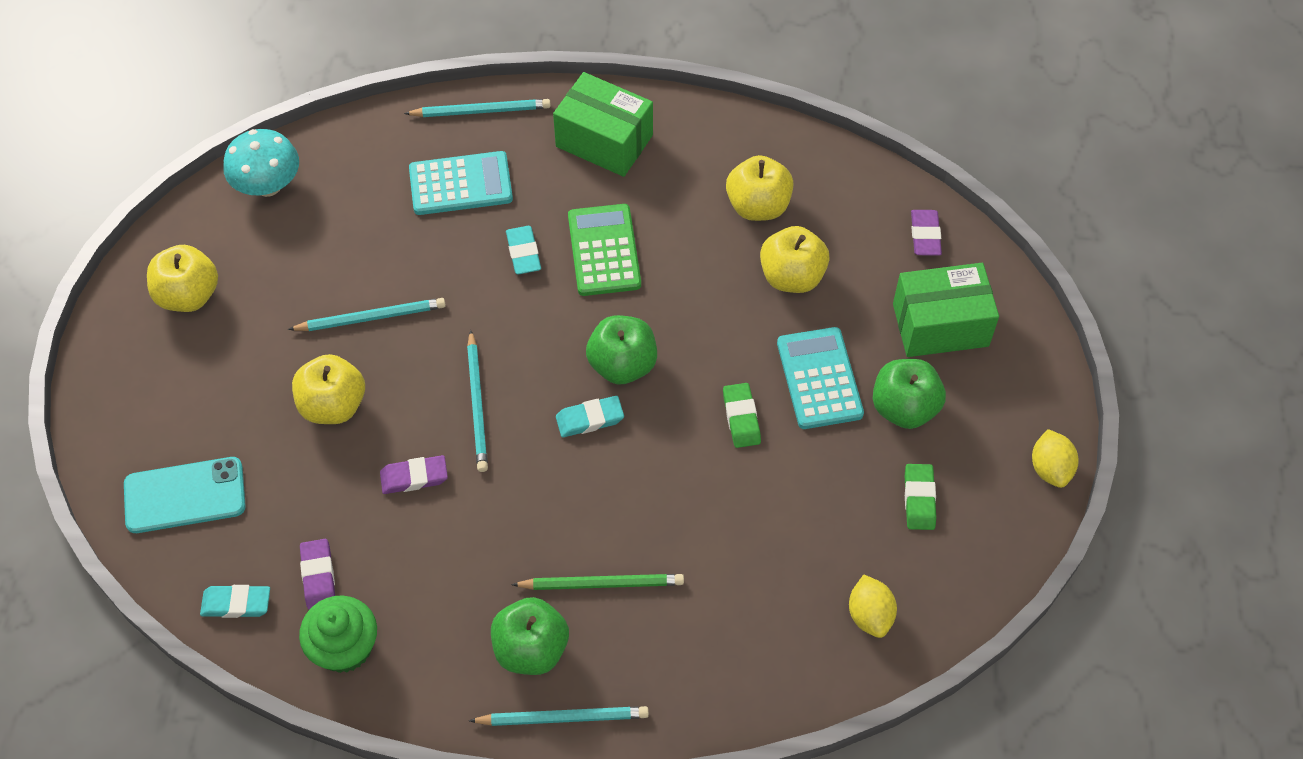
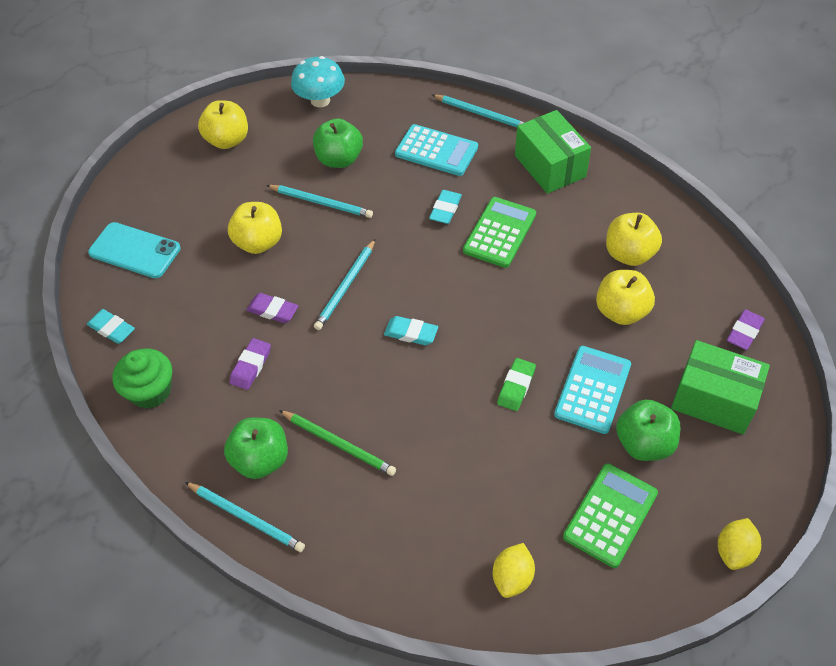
camera: 35 degrees right, 5 degrees down
purple eraser [300,539,335,610] -> purple eraser moved to [230,338,271,390]
green apple [586,315,657,385] -> green apple moved to [313,118,363,168]
green eraser [905,464,936,530] -> green calculator [563,464,658,568]

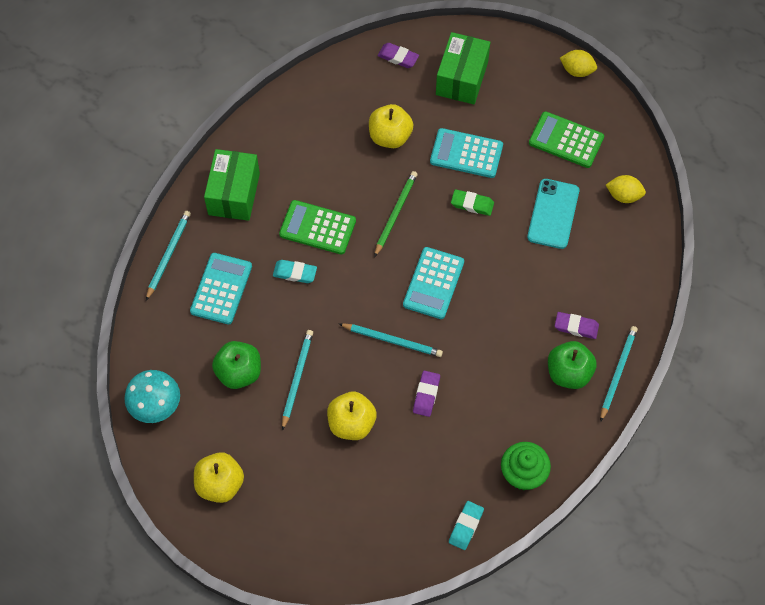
camera: 100 degrees left, 10 degrees up
turquoise phone [88,222,181,278] -> turquoise phone moved to [527,179,579,249]
purple eraser [230,338,271,390] -> purple eraser moved to [555,312,599,339]
green pencil [279,410,396,476] -> green pencil moved to [374,171,418,257]
turquoise eraser [384,316,438,345] -> turquoise calculator [403,247,464,319]
green box [515,110,591,194] -> green box turned 45 degrees counterclockwise [204,149,260,221]
yellow apple [606,213,662,266] -> none
green apple [616,400,681,461] -> none

